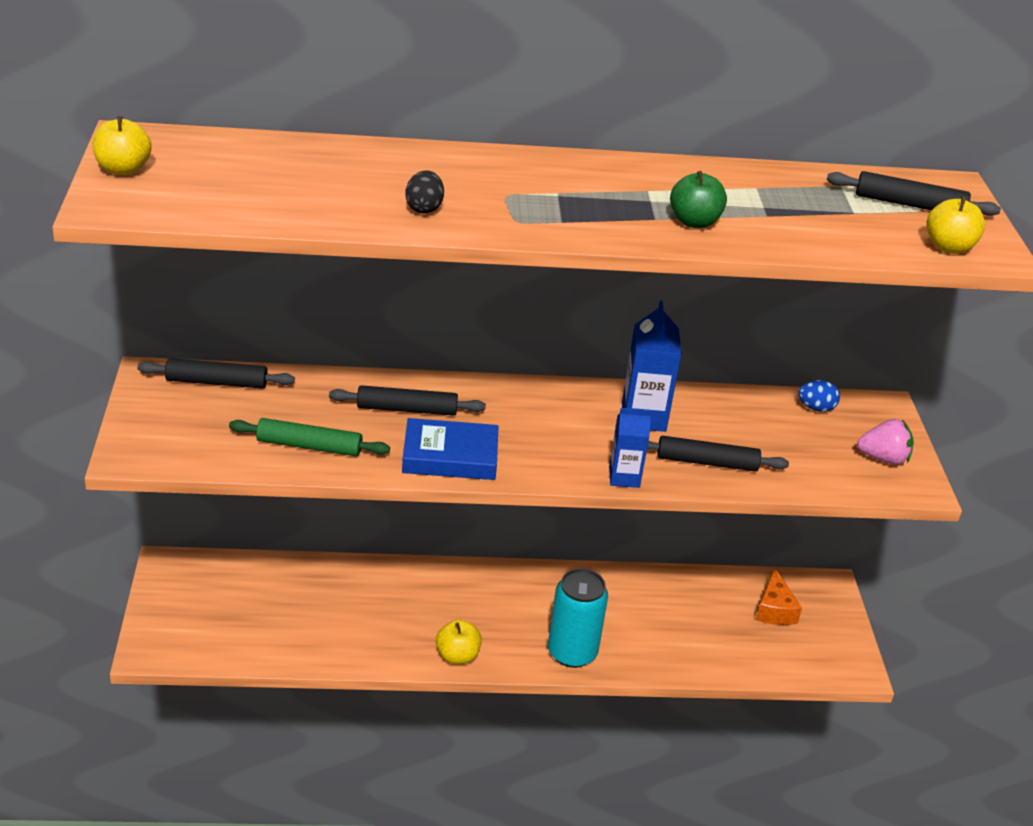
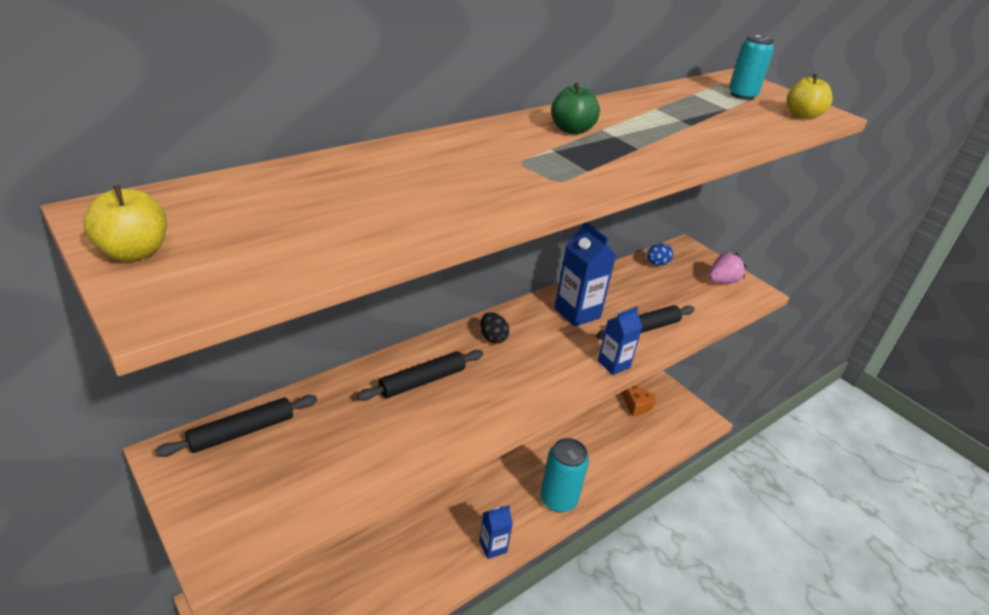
camera: 35 degrees left, 0 degrees up
green rolling pin [229,418,390,456] -> none
blue book [402,418,498,480] -> none
black egg [405,171,444,214] -> black egg moved to [480,312,509,344]
yellow apple [436,619,482,664] -> blue carton [479,505,513,559]
green apple [670,171,727,228] -> green apple moved to [551,83,600,134]
black rolling pin [827,171,1001,216] -> turquoise can [729,35,774,100]

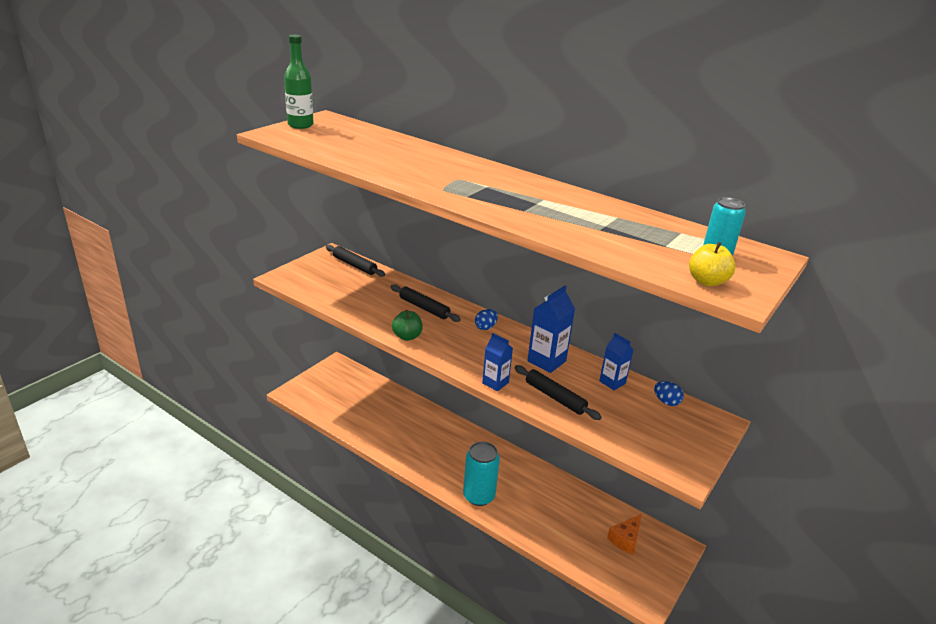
camera: 75 degrees right, 5 degrees down
yellow apple [83,185,167,261] -> green bottle [284,35,314,129]
blue carton [479,505,513,559] -> blue carton moved to [599,333,633,390]
black egg [480,312,509,344] -> blue egg [475,309,498,330]
green apple [551,83,600,134] -> green apple moved to [392,310,423,341]
pink strawberry [708,252,746,284] -> none

